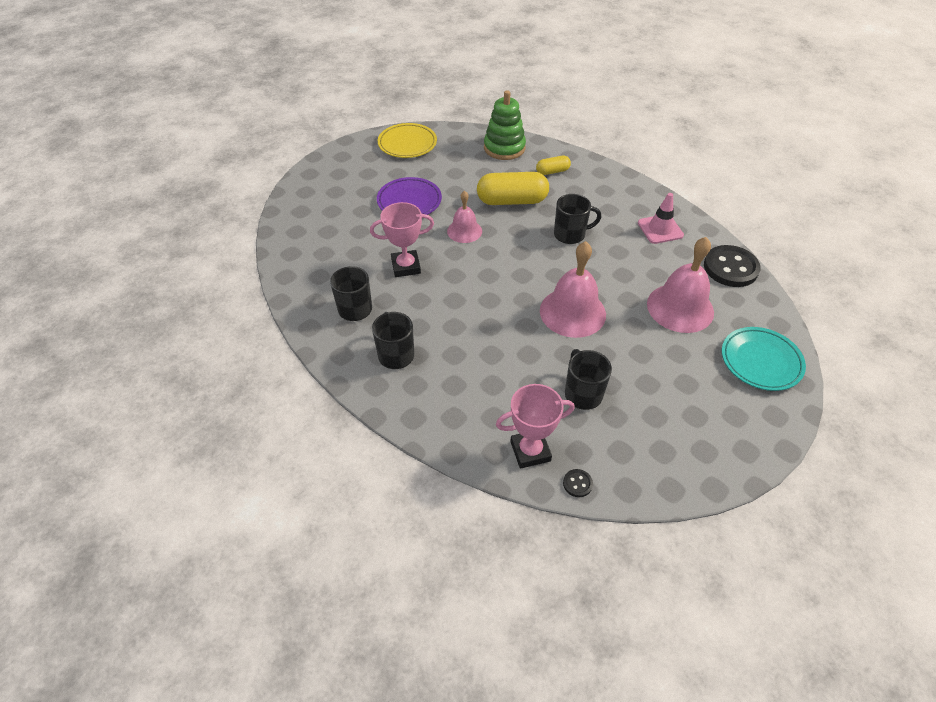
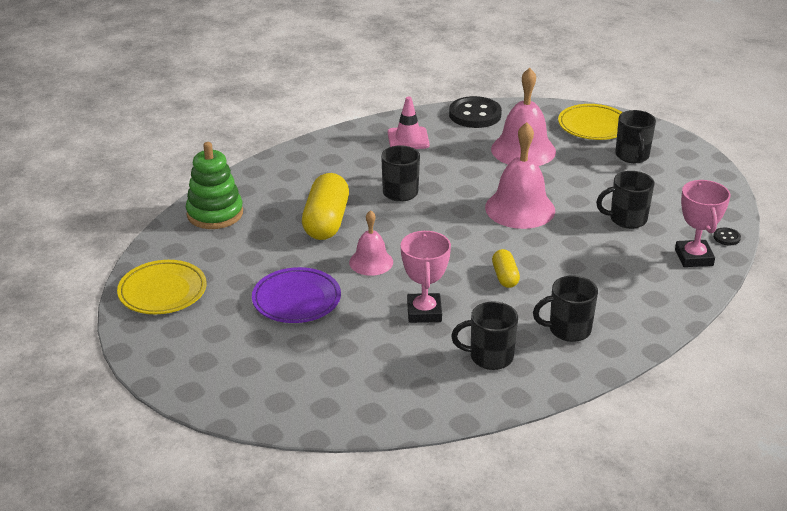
camera: 80 degrees left, 15 degrees down
yellow capsule [536,155,571,175] -> yellow capsule moved to [492,249,520,288]
turquoise plate [722,327,806,391] -> yellow plate [558,104,623,140]
none -> black mug [615,110,656,163]

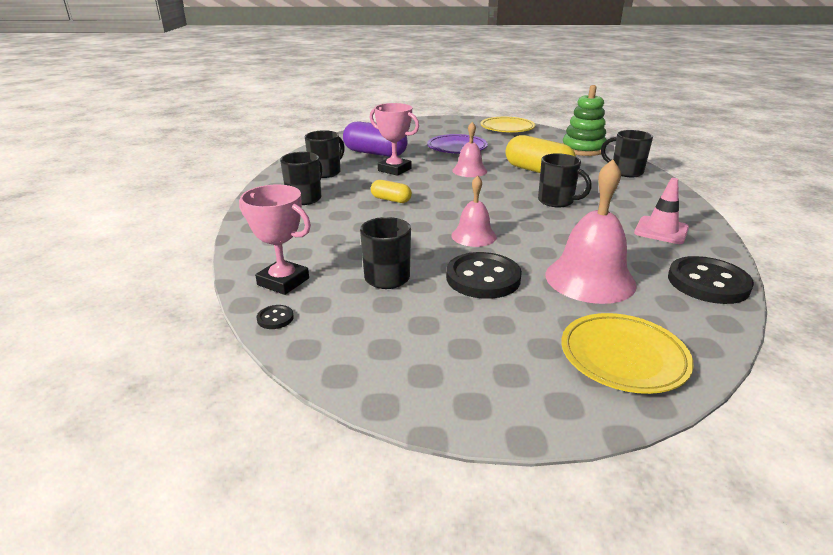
camera: 125 degrees right, 5 degrees down
pink bell [485,122,555,229] -> pink bell [451,175,497,247], size x0.59
black mug [615,110,656,163] -> black mug moved to [601,130,653,177]
none -> purple capsule [343,122,408,157]
none -> black button [446,252,522,299]

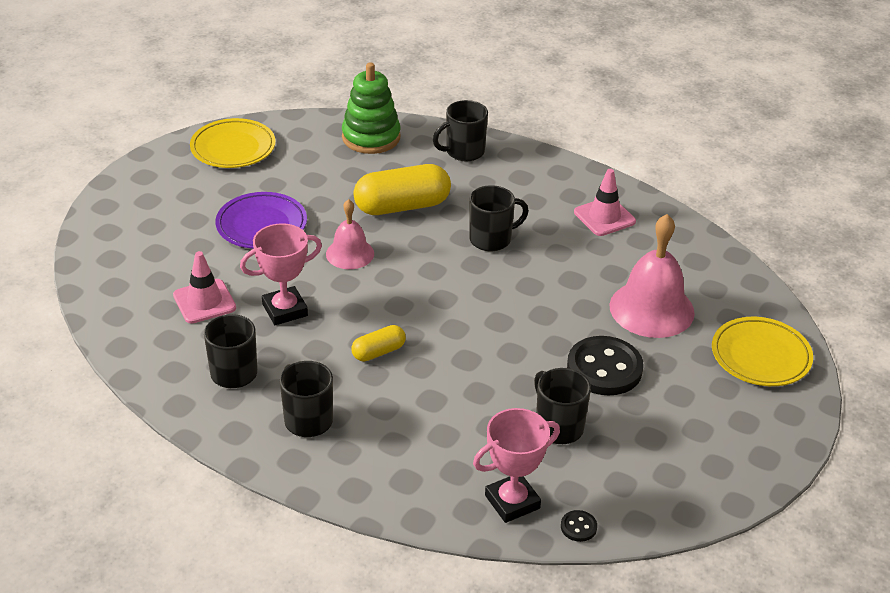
camera: 60 degrees left, 10 degrees up
purple capsule [343,122,408,157] -> pink traffic cone [173,251,236,324]
pink bell [451,175,497,247] -> none
black button [668,256,754,304] -> none

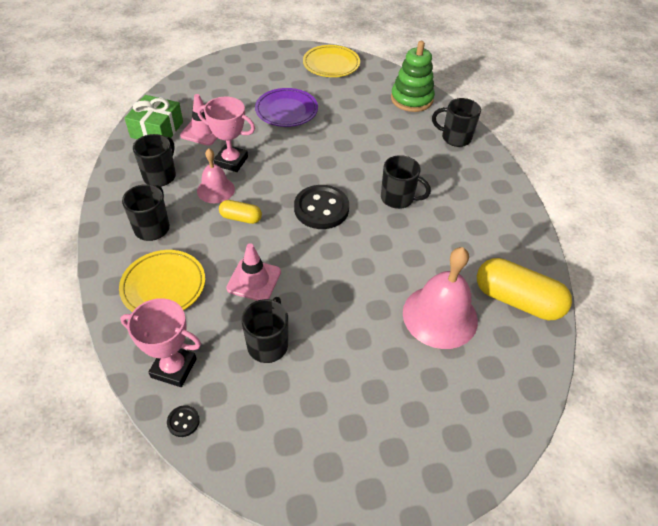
camera: 45 degrees right, 10 degrees up
pink bell [326,199,374,269] -> pink bell moved to [197,149,235,203]
yellow capsule [354,164,451,215] -> yellow capsule moved to [477,258,572,320]
black button [567,336,643,395] -> black button moved to [294,185,349,229]
pink traffic cone [574,169,636,236] -> pink traffic cone moved to [226,243,281,301]
yellow plate [712,317,813,386] -> yellow plate moved to [119,250,205,312]
none -> green gift [125,95,183,139]

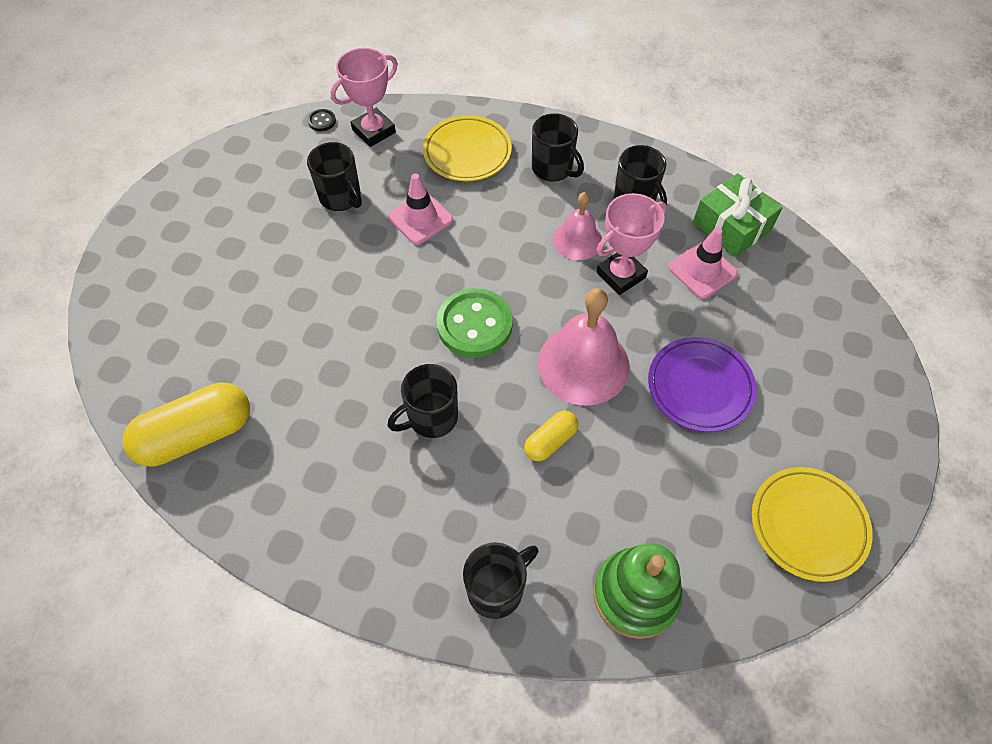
camera: 125 degrees right, 10 degrees up
yellow capsule [219,200,262,224] -> yellow capsule moved to [524,410,578,461]
black button [294,185,349,229] -> green button [436,288,513,358]
pink bell [403,247,478,349] -> pink bell moved to [538,288,629,406]

